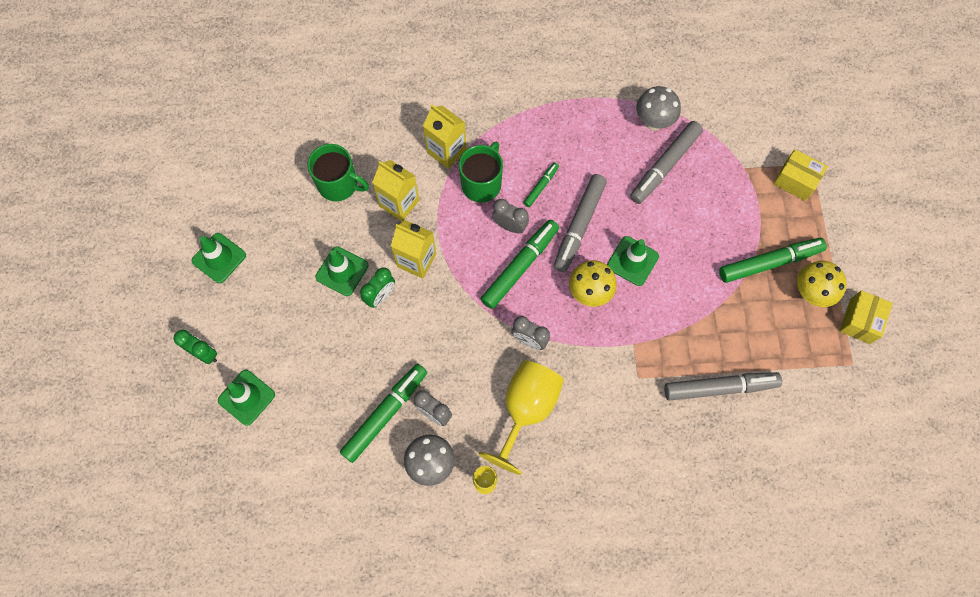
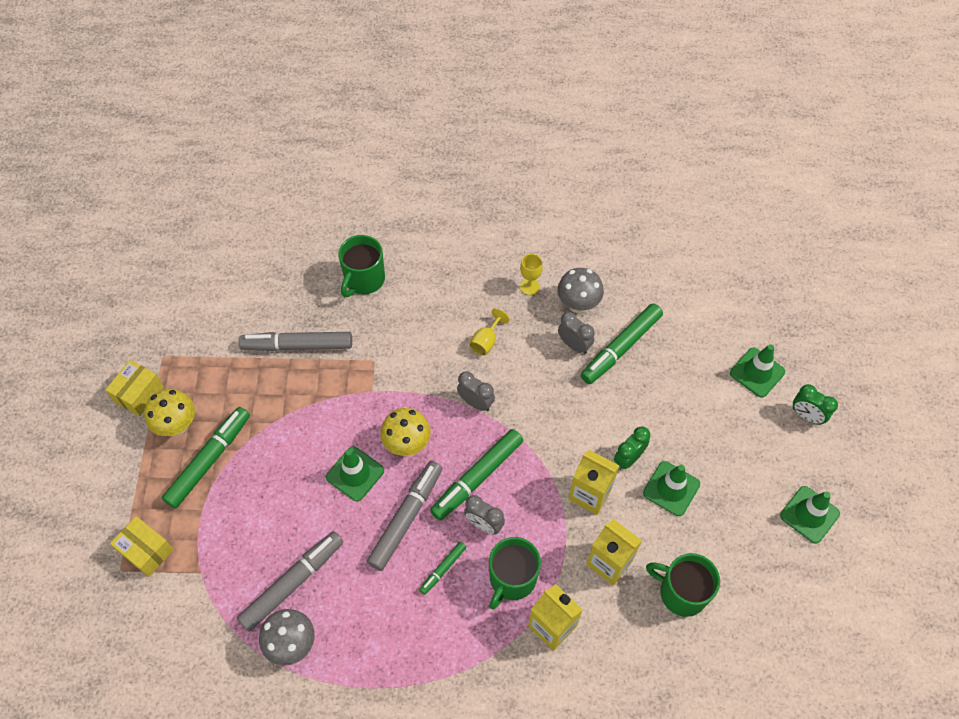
camera: 175 degrees left, 10 degrees down
yellow goblet [478,360,564,475] -> yellow goblet [469,308,510,356], size x0.47
green marker [719,238,827,283] -> green marker turned 135 degrees clockwise [162,407,250,508]
none -> green mug [338,235,385,297]

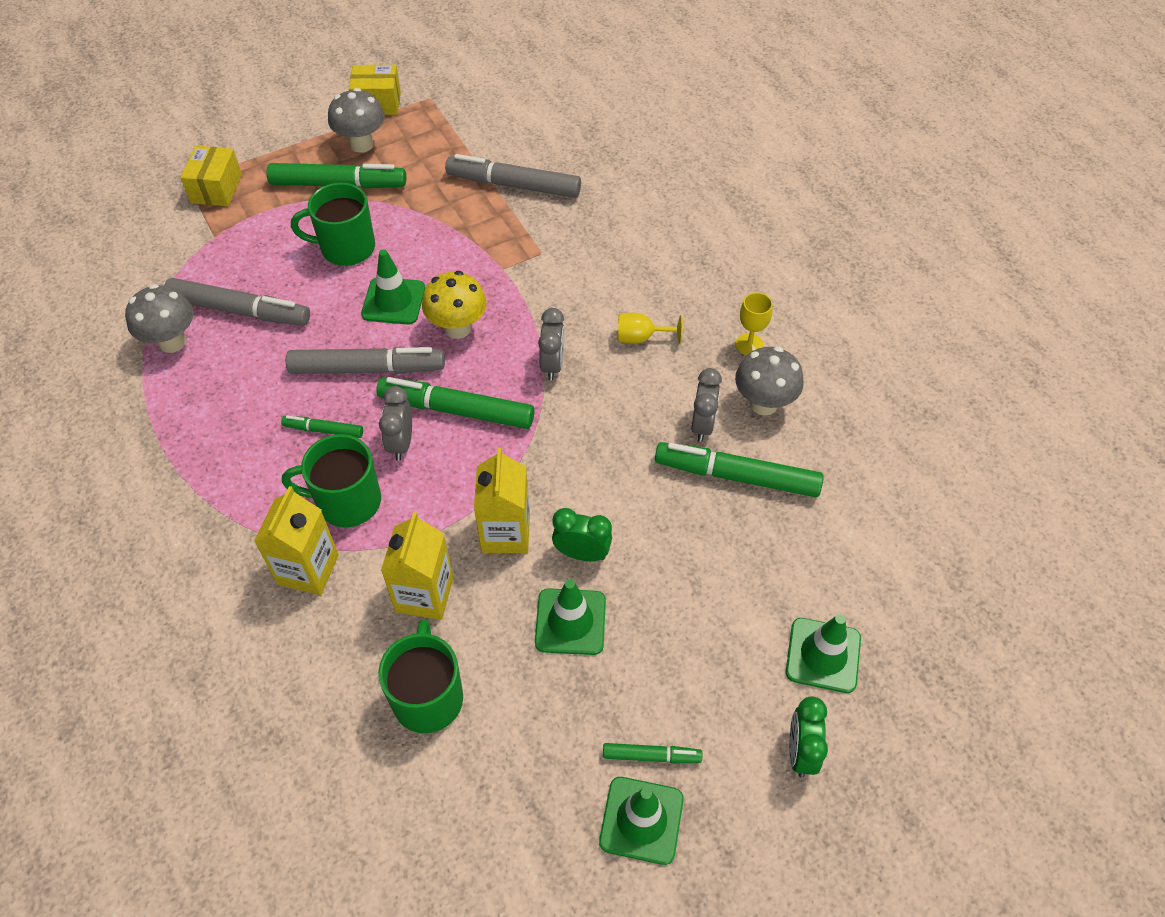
camera: 60 degrees right, 5 degrees down
yellow mushroom [144,389,195,436] -> grey mushroom [328,88,385,153]
grey marker [239,332,352,351] -> grey marker turned 45 degrees counterclockwise [445,154,581,198]
green mug [338,235,385,297] -> green mug moved to [291,183,375,266]
none -> green marker [603,743,702,764]

